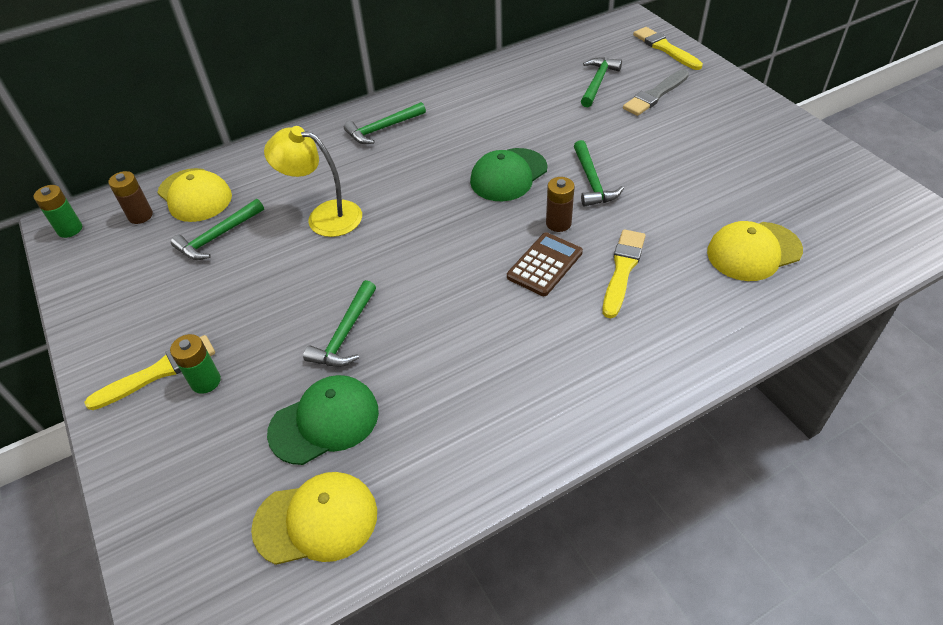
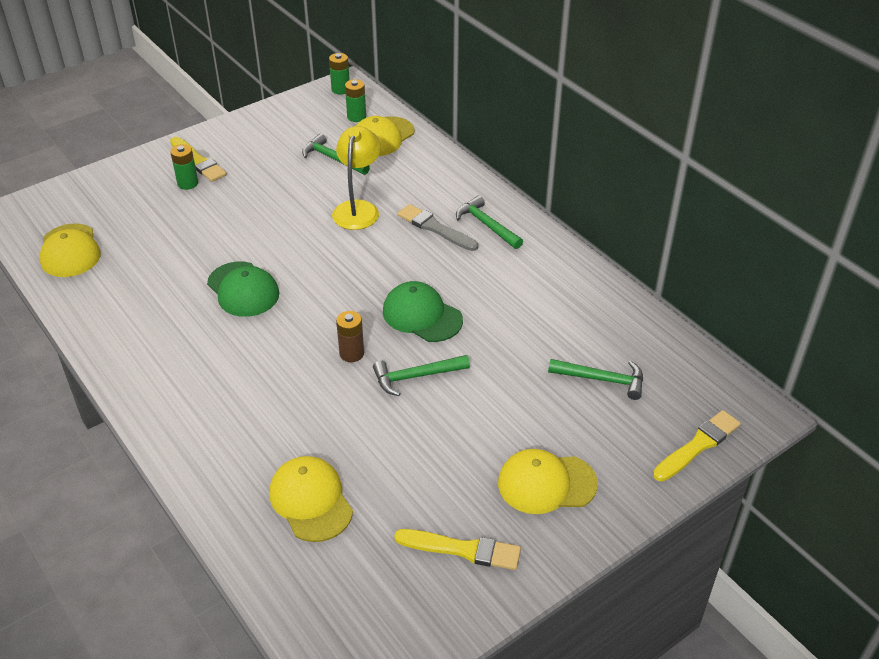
camera: 80 degrees right, 5 degrees down
brown battery [108,171,153,224] -> green battery [345,79,366,122]
green cap [267,375,379,465] -> green cap moved to [207,261,279,317]
green hammer [303,280,376,367] -> none
brown calculator [507,232,583,296] -> none
yellow brush [602,229,646,318] -> yellow brush moved to [394,529,521,570]
grey brush [623,69,689,116] -> grey brush moved to [398,204,478,251]
none -> yellow cap [498,449,598,514]

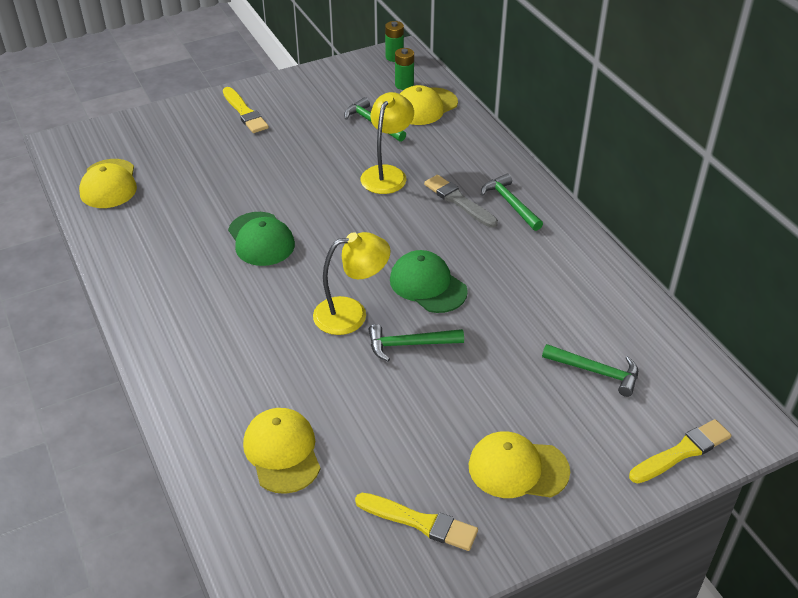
camera: 10 degrees right, 0 degrees up
green battery [170,144,198,190] -> none
brown battery [336,311,364,362] -> yellow lamp [313,232,390,335]

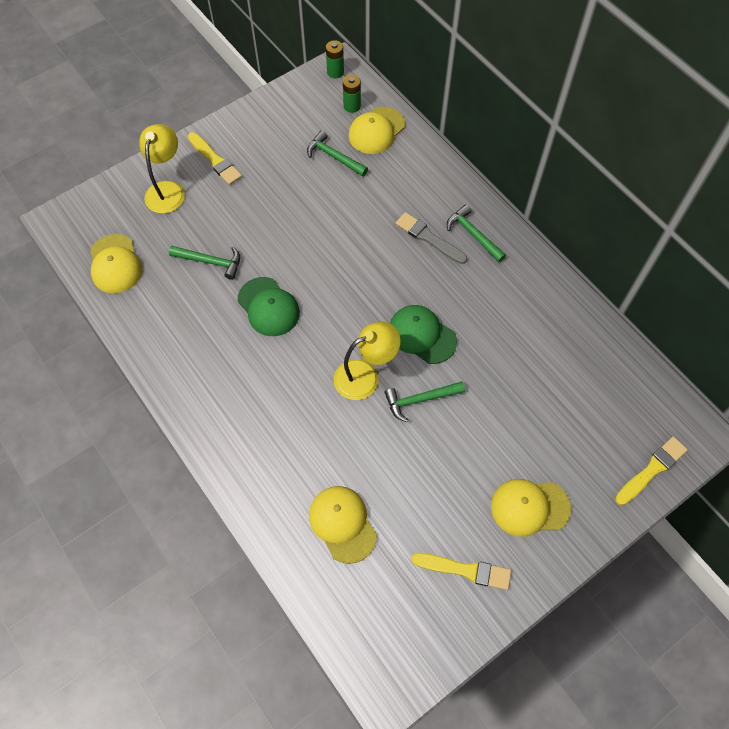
camera: 10 degrees left, 20 degrees up
yellow lamp [361,92,414,194] -> yellow lamp moved to [139,124,185,214]
green hammer [542,344,638,397] -> green hammer moved to [169,246,240,280]

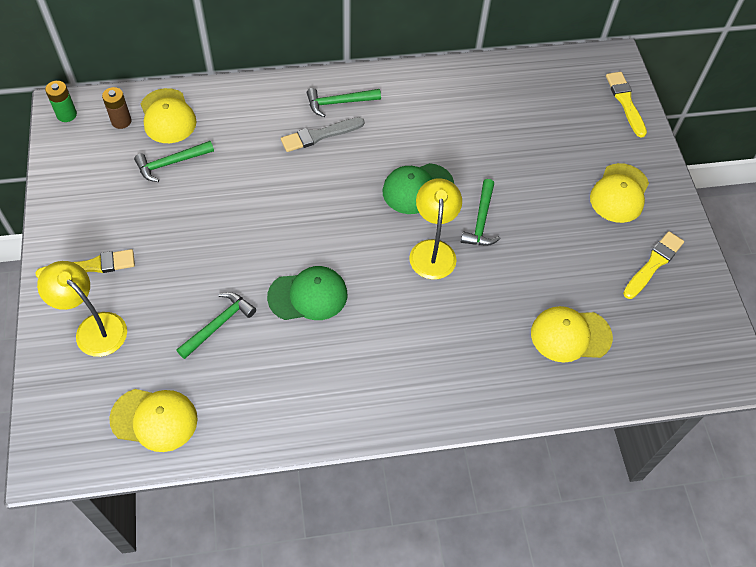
camera: 65 degrees left, 5 degrees down
green battery [343,75,361,113] -> brown battery [102,87,131,129]

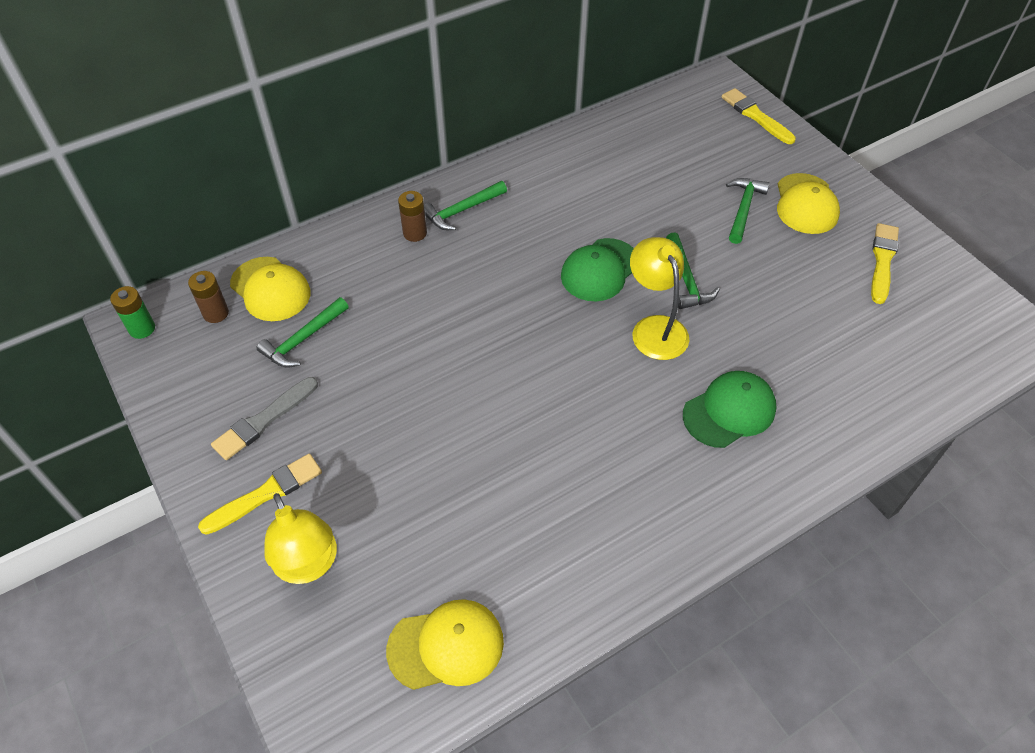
camera: 20 degrees left, 5 degrees down
yellow lamp [37,261,127,357] -> yellow lamp turned 135 degrees counterclockwise [264,493,337,584]
green hammer [176,292,256,359] -> green hammer moved to [726,178,770,244]
green cap [267,266,347,320] -> green cap moved to [683,371,777,448]
grey brush [281,117,365,152] -> grey brush moved to [211,377,318,460]
yellow cap [531,306,613,362] -> none
none -> brown battery [398,191,427,242]

